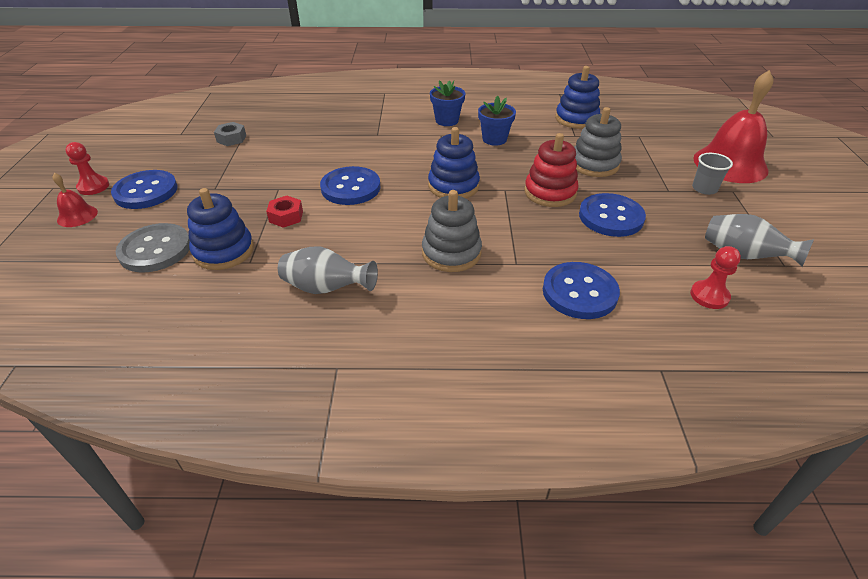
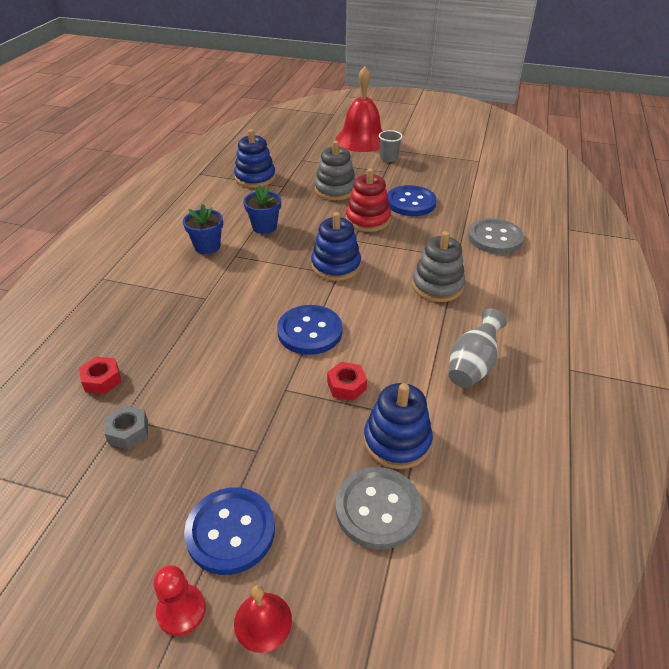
camera: 75 degrees left, 0 degrees up
blue button [543,262,620,319] -> grey button [468,218,524,254]
red pawn [690,246,741,309] -> none
grey vase [705,214,814,267] -> none
none -> red nut [79,357,121,394]

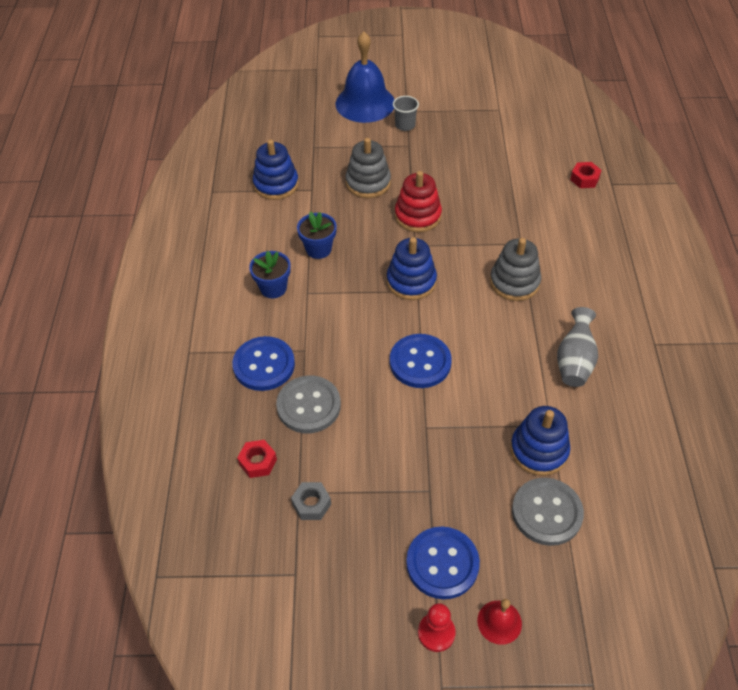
camera: 15 degrees left, 10 degrees up
red nut [327,362,367,401] -> red nut moved to [570,162,601,188]
red bell [336,66,383,152] -> blue bell [336,31,394,123]
blue button [387,185,437,216] -> blue button moved to [232,336,295,391]
grey button [468,218,524,254] -> grey button moved to [276,376,341,433]

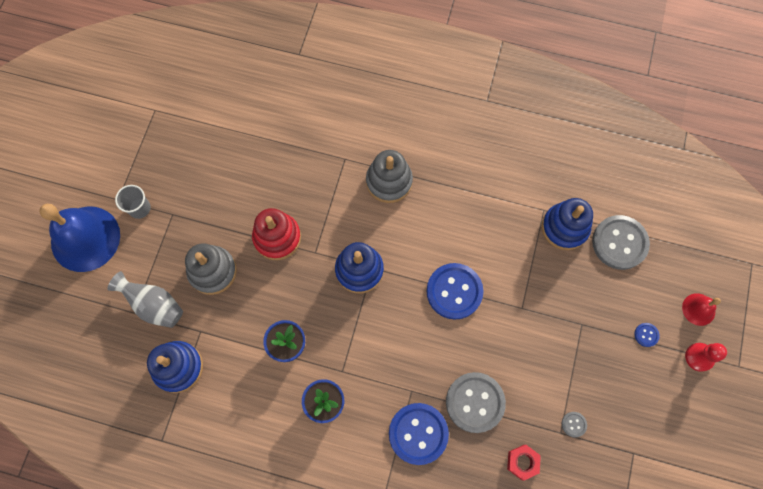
camera: 75 degrees left, 20 degrees up
grey nut [291,482,331,520] -> grey button [562,412,587,437]
blue button [406,527,480,599] -> blue button [634,323,660,347], size x0.42
grey vase [557,307,598,387] -> grey vase moved to [107,271,183,328]
red nut [570,162,601,188] -> none

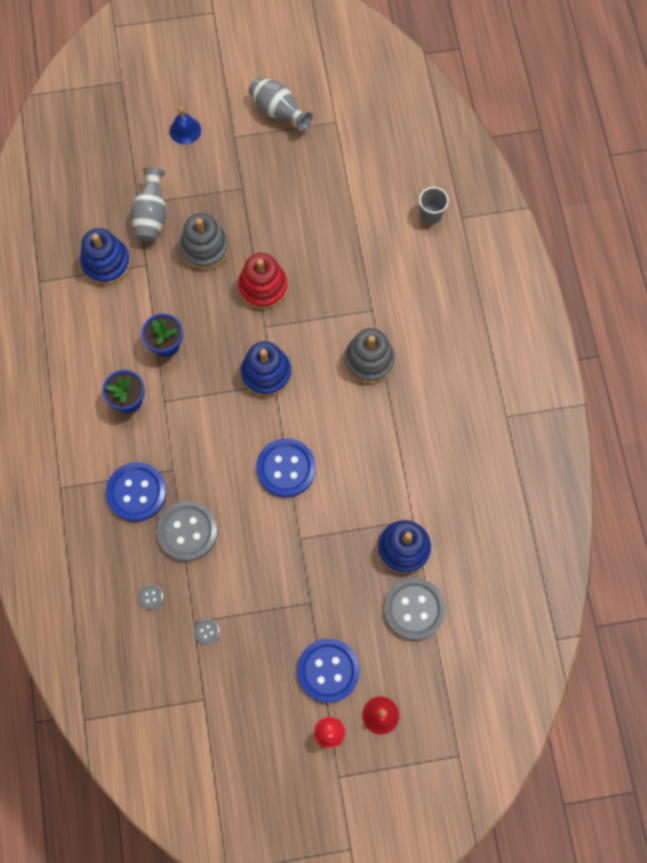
camera: 65 degrees right, 0 degrees up
blue bell [40,204,120,272] -> blue bell [170,106,201,144], size x0.47
grey cup [115,185,151,219] -> grey cup moved to [419,187,449,224]
red nut [507,445,541,481] -> grey button [138,584,164,610]
blue button [634,323,660,347] -> blue button [297,639,360,703], size x2.39
none -> grey vase [249,77,313,131]

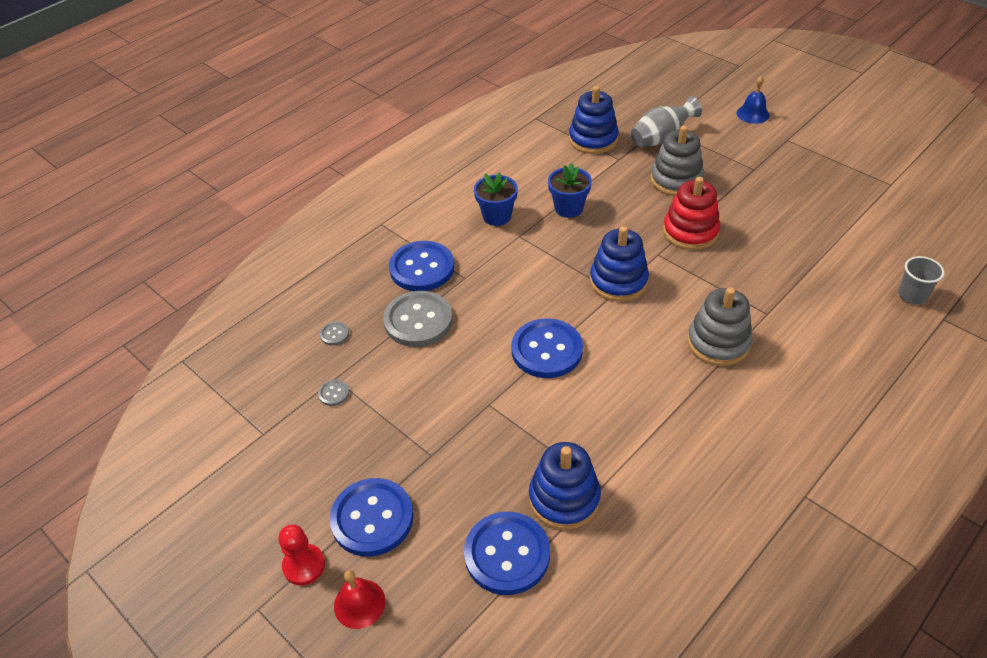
camera: 55 degrees right, 25 degrees down
grey vase [249,77,313,131] -> none
grey button [384,578,446,640] -> blue button [464,512,550,595]

